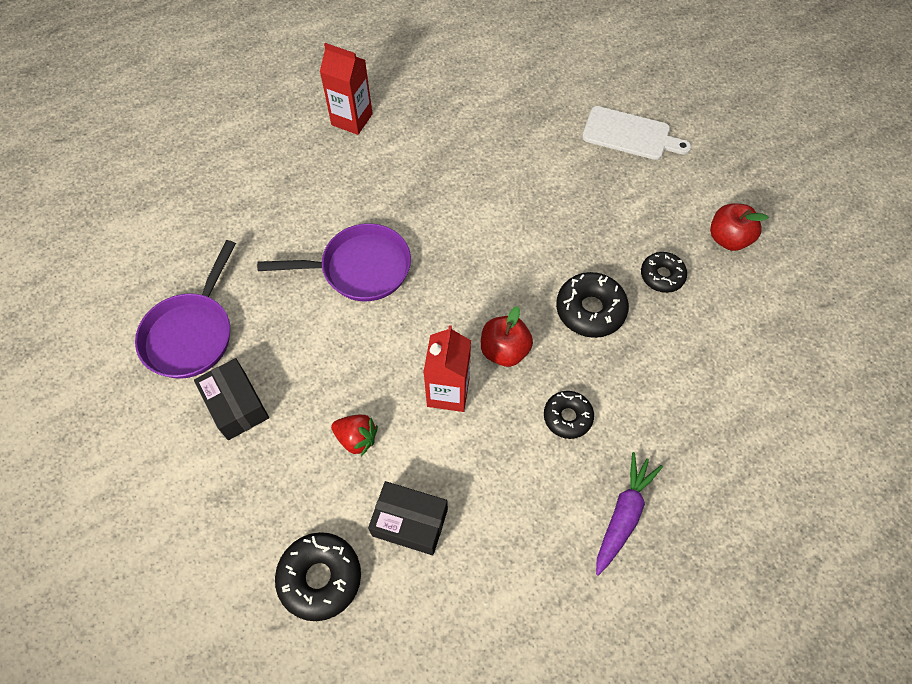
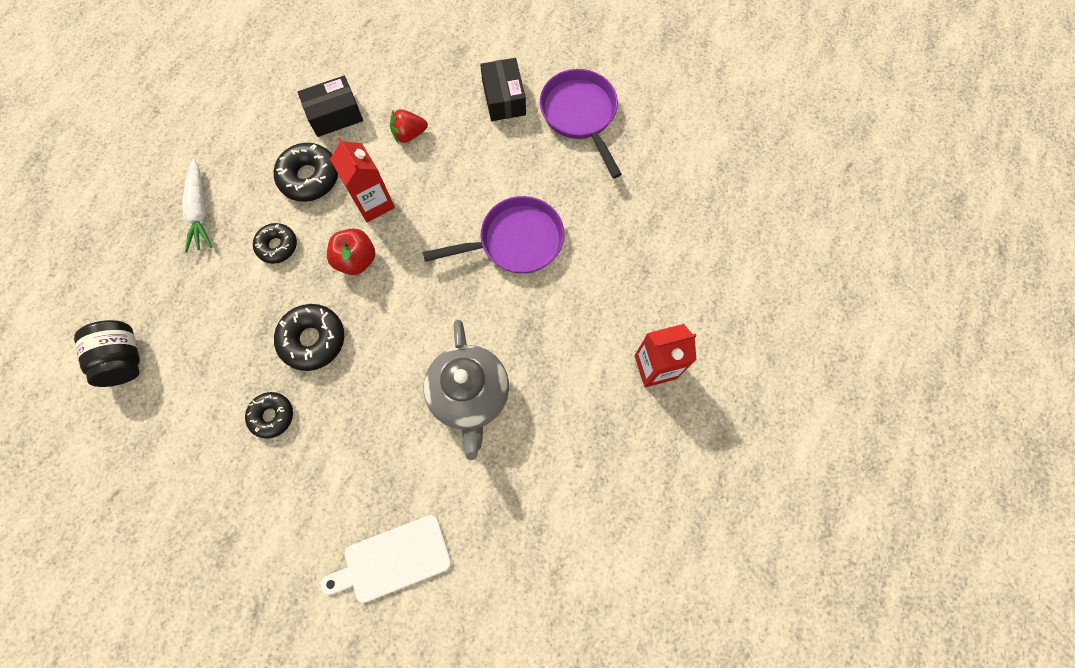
camera: 140 degrees right, 10 degrees up
black box [194,358,269,440] -> black box turned 60 degrees clockwise [480,58,526,121]
purple pan [257,223,411,301] -> purple pan turned 150 degrees counterclockwise [423,196,564,274]
black donut [275,532,361,621] -> black donut moved to [274,143,338,202]
purple carrot [596,452,663,576] -> white carrot [182,159,212,253]
red apple [710,203,769,251] -> none
none -> black jar [74,320,140,387]
none -> grey teapot [424,320,509,460]

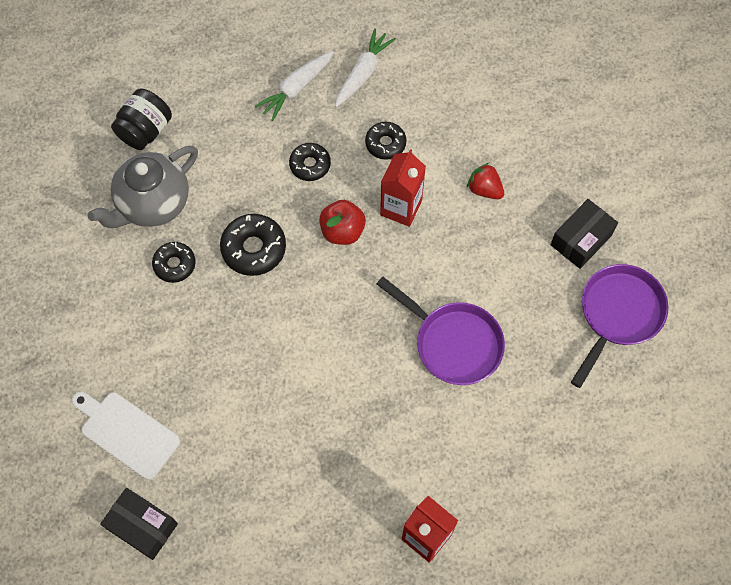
camera: 55 degrees right, 5 degrees down
black donut [274,143,338,202] -> black donut [365,122,406,160], size x0.65
black box [298,76,363,137] -> black box moved to [100,488,178,560]
grey teapot [424,320,509,460] -> grey teapot moved to [88,146,198,228]
none -> white carrot [335,29,396,107]

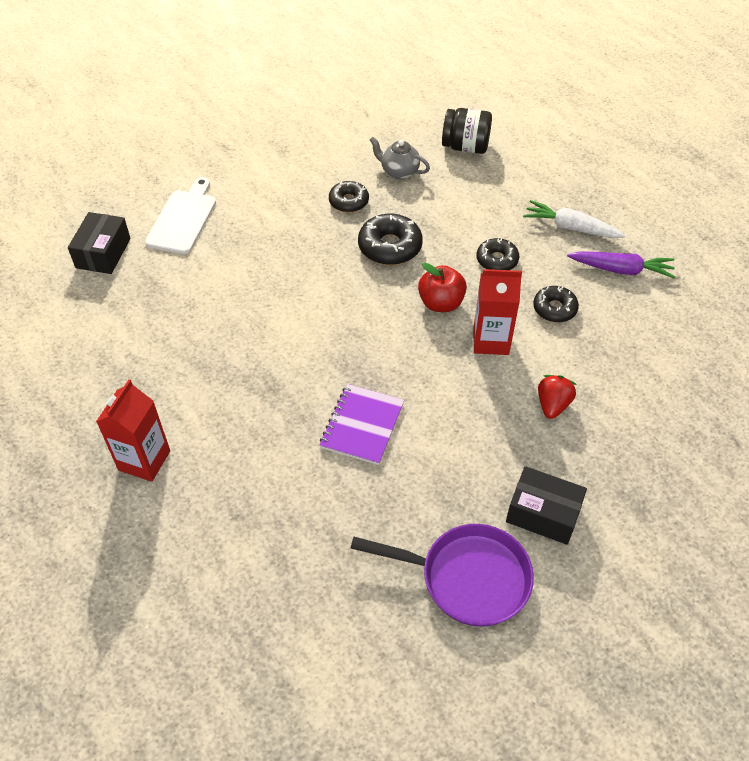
camera: 70 degrees right, 15 degrees down
grey teapot [88,146,198,228] -> grey teapot [370,137,430,180], size x0.55
white carrot [335,29,396,107] -> purple carrot [567,251,675,278]
purple pan [377,277,505,385] -> purple notebook [320,384,404,465]

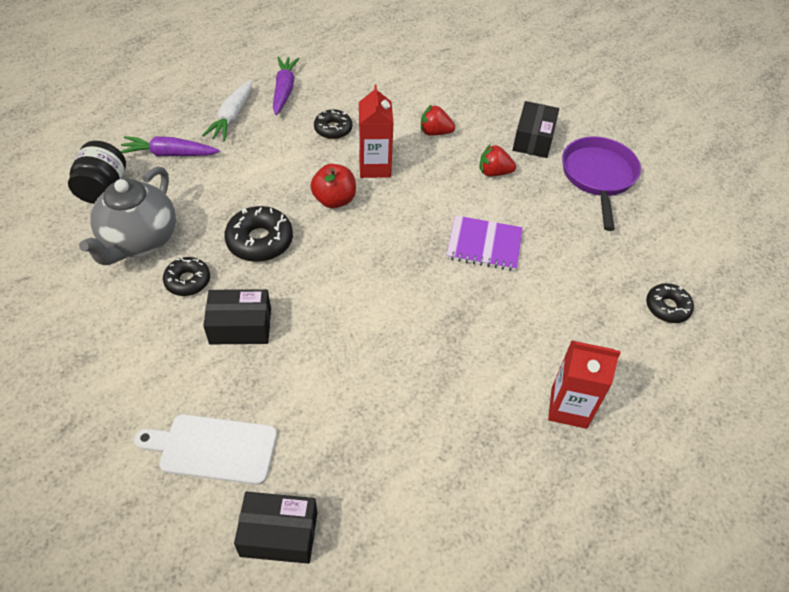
camera: 100 degrees left, 0 degrees up
grey teapot [370,137,430,180] -> grey teapot [79,167,176,265], size x1.81
black donut [476,238,519,270] -> black donut moved to [646,283,694,323]
none -> purple carrot [120,136,220,156]
none -> black box [203,289,271,344]
none -> red strawberry [480,145,516,176]

